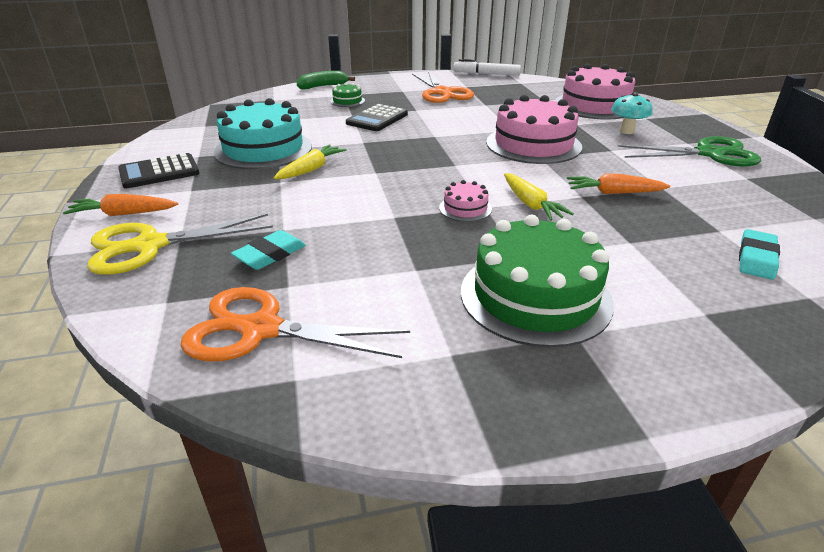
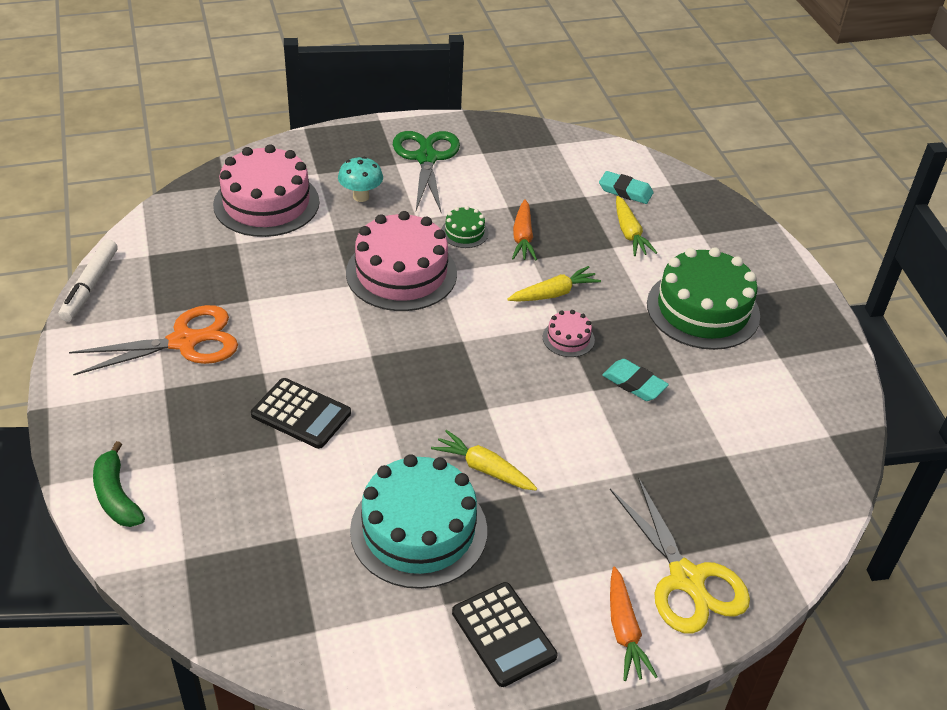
camera: 95 degrees left, 10 degrees up
orange scissors [181,287,410,361] -> none
turquoise eraser [231,230,306,270] -> turquoise eraser moved to [602,359,669,401]
green cake [330,83,365,107] -> green cake moved to [441,206,489,248]
none -> yellow carrot [616,196,657,256]

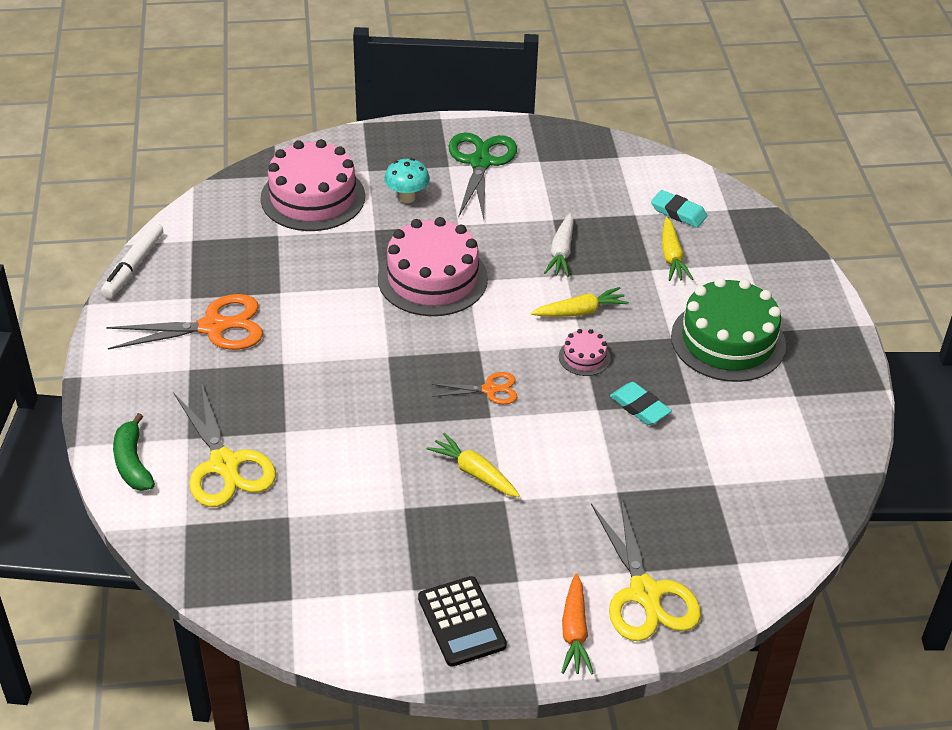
camera: 10 degrees right, 0 degrees up
black calculator [251,378,351,449] -> none
turquoise cake [350,454,487,589] -> none
green cake [441,206,489,248] -> none
orange carrot [512,199,537,261] -> white carrot [544,214,574,277]
none -> yellow scissors [174,385,276,507]
none -> orange scissors [432,372,517,404]

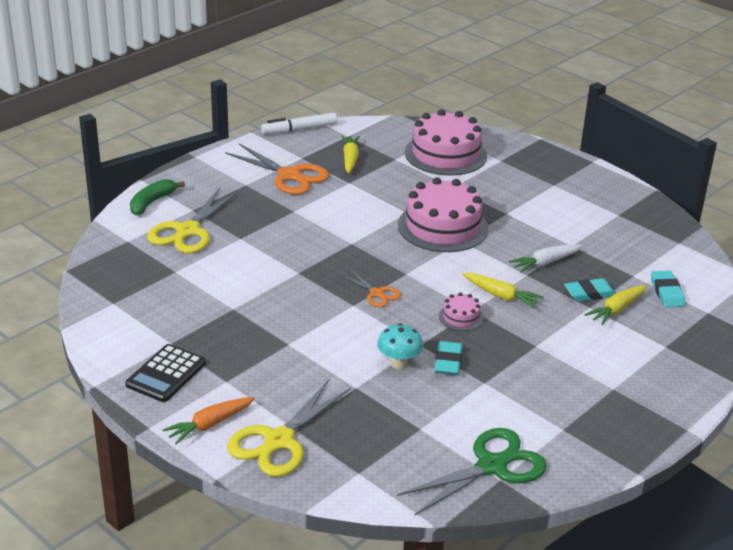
camera: 50 degrees right, 10 degrees down
turquoise mushroom [384,158,430,203] -> turquoise mushroom moved to [377,323,423,369]
yellow carrot [427,433,520,497] -> yellow carrot moved to [341,135,360,173]
green scissors [448,133,517,219] -> green scissors moved to [397,428,547,516]
green cake [671,277,786,382] -> none
none -> turquoise eraser [564,278,616,301]

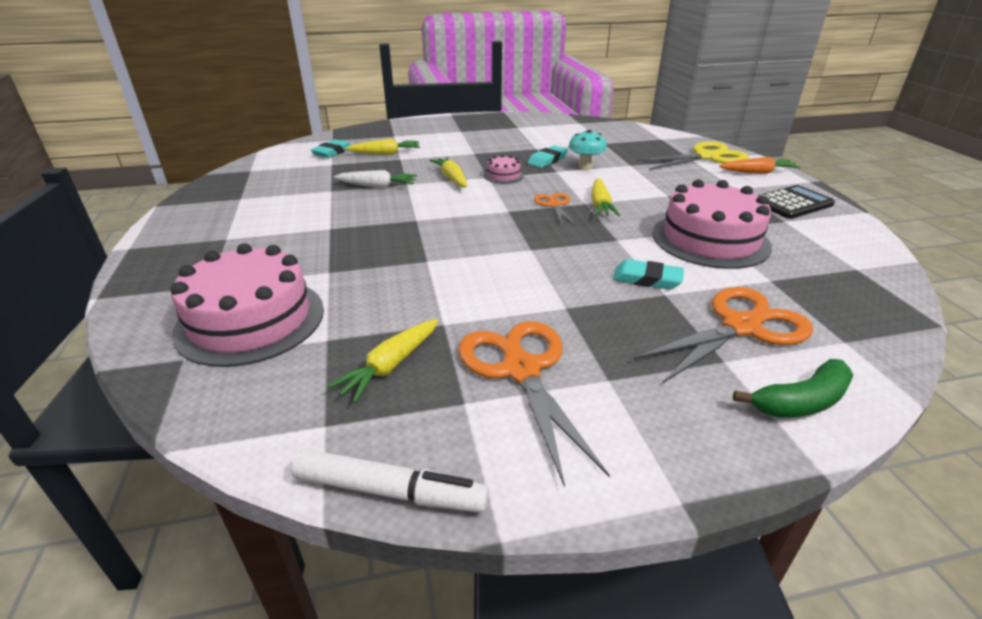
camera: 145 degrees left, 0 degrees up
yellow scissors [147,188,239,253] -> orange scissors [634,287,813,384]
green scissors [397,428,547,516] -> none
pink cake [398,177,488,252] -> pink cake moved to [652,179,772,269]
turquoise eraser [564,278,616,301] -> turquoise eraser moved to [613,259,684,290]
none -> yellow carrot [591,178,620,216]

